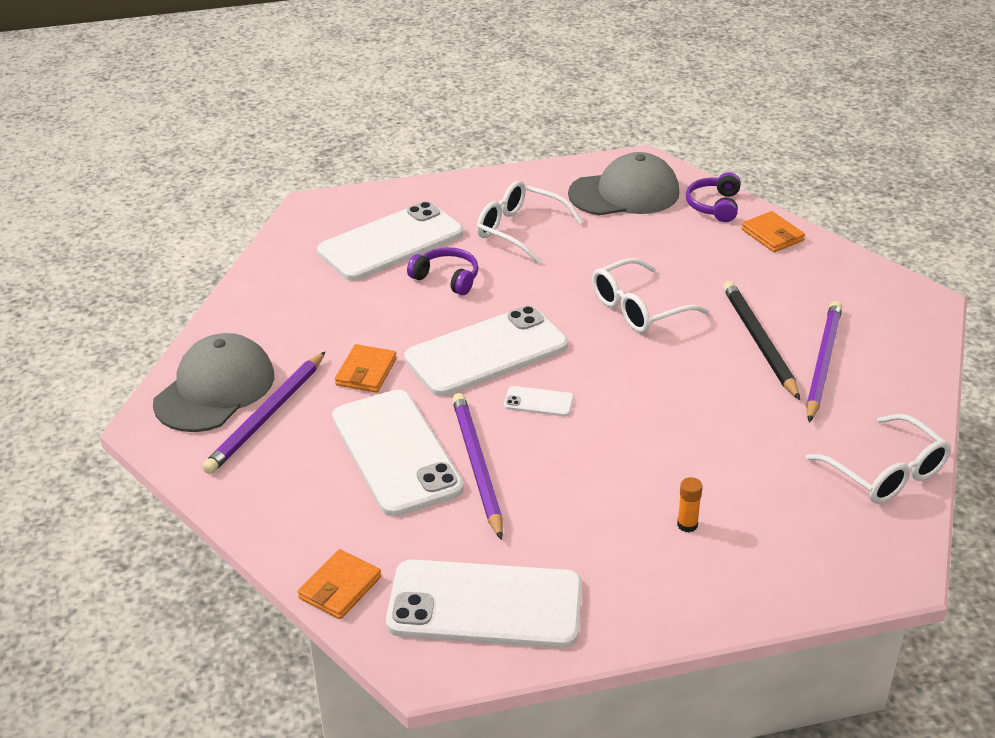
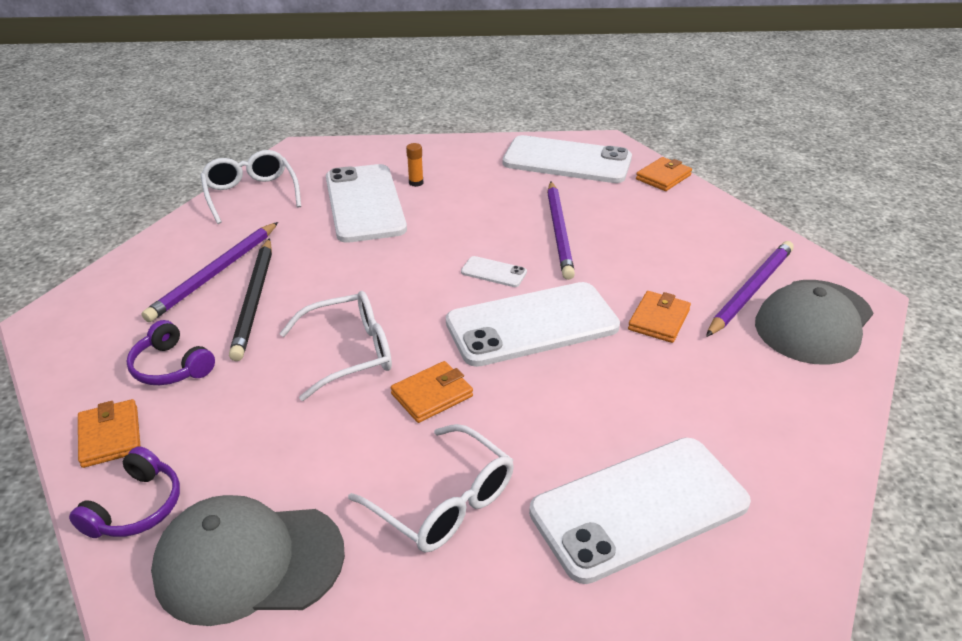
camera: 170 degrees left, 0 degrees up
white phone [332,390,464,517] -> white phone moved to [326,164,407,243]
purple headphones [407,247,478,295] -> purple headphones moved to [126,320,215,385]
none -> orange wallet [391,361,473,423]

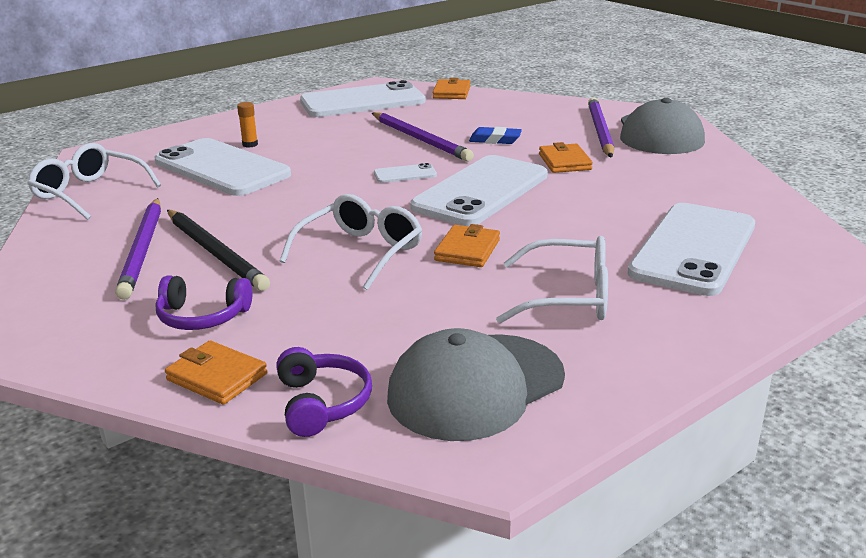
camera: 35 degrees left, 10 degrees down
none -> blue eraser [469,127,522,144]

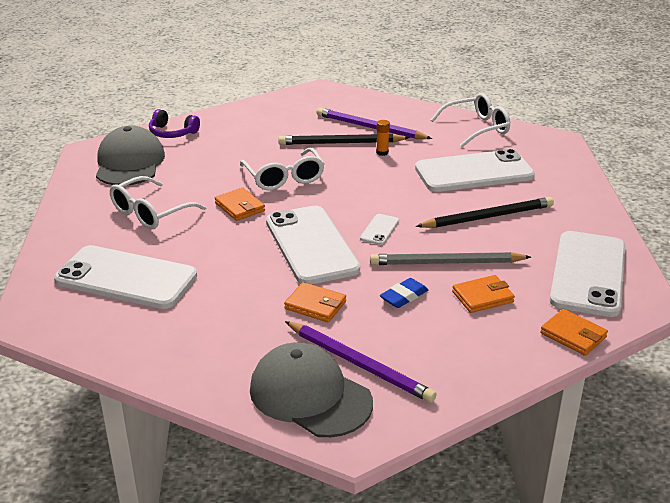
camera: 125 degrees right, 5 degrees up
purple headphones [156,275,252,330] -> none
orange wallet [165,341,267,405] -> orange wallet moved to [452,275,515,313]
orange glue stick [237,102,258,148] -> orange glue stick moved to [376,120,390,156]
purple pencil [372,112,474,161] -> grey pencil [370,252,531,265]
white phone [628,203,755,296] -> white phone turned 45 degrees counterclockwise [54,245,197,309]
none -> black pencil [416,197,554,228]

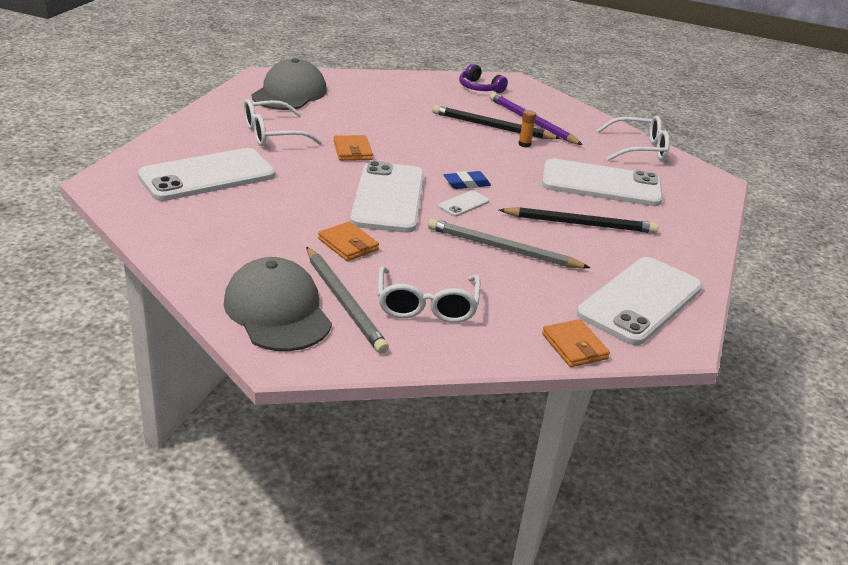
camera: 20 degrees right, 0 degrees up
white phone [54,245,197,309] -> white phone turned 75 degrees counterclockwise [138,148,275,201]
purple headphones [149,109,200,138] -> purple headphones moved to [459,64,508,93]
white glasses [240,148,324,190] -> white glasses moved to [378,266,481,323]
purple pencil [285,321,437,403] -> grey pencil [306,247,389,354]
blue eraser [380,278,428,308] -> blue eraser moved to [444,171,491,189]
orange wallet [452,275,515,313] -> none

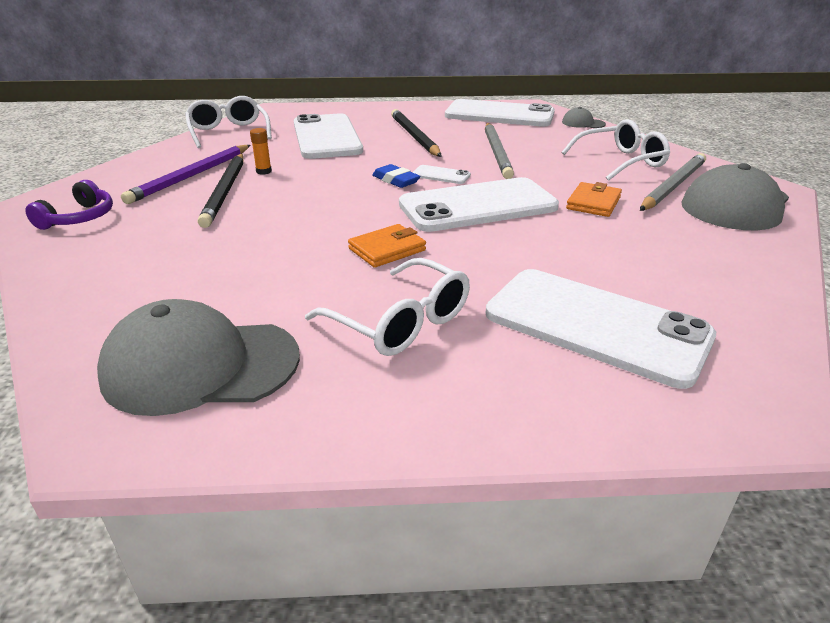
camera: 110 degrees left, 0 degrees up
orange wallet [542,319,610,367] -> grey cap [562,107,606,128]

